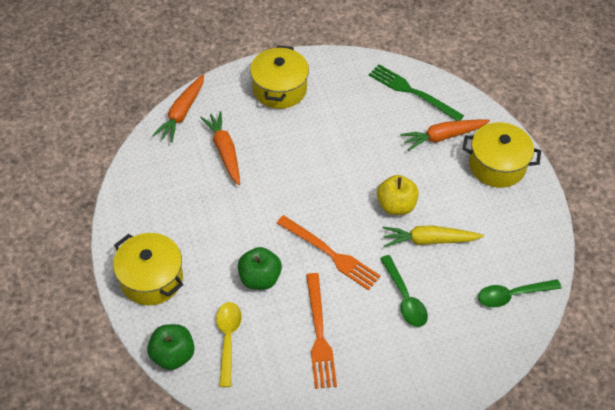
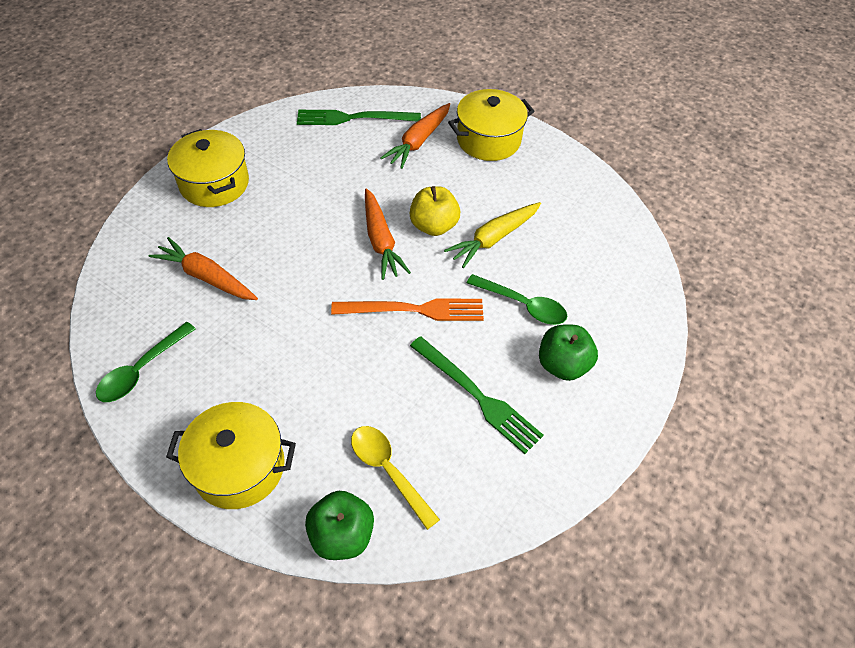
camera: 40 degrees left, 0 degrees up
orange carrot [152,74,204,143] -> orange carrot moved to [365,188,411,280]
green apple [238,247,282,290] -> green apple moved to [539,324,598,381]
orange fork [306,273,337,389] -> green fork [410,336,544,454]
green spoon [478,279,562,308] -> green spoon moved to [96,322,196,402]

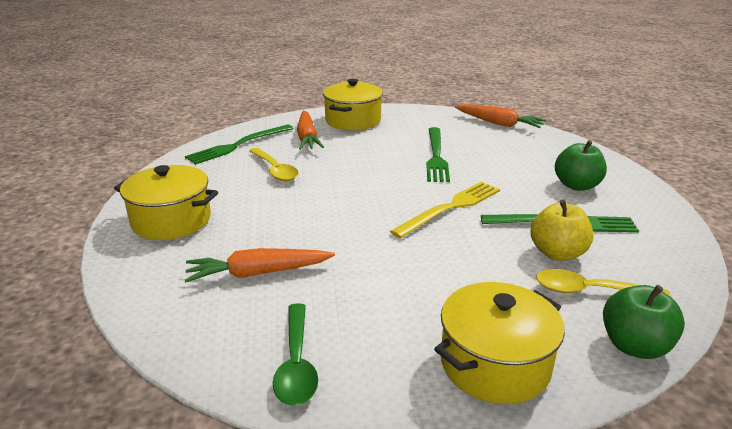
camera: 40 degrees left, 25 degrees down
orange fork [331,298,484,321] -> yellow fork [390,182,500,239]
orange carrot [365,188,411,280] -> orange carrot moved to [455,104,546,128]
yellow apple [410,186,460,236] -> yellow apple moved to [530,200,593,261]
yellow carrot [444,202,541,268] -> green fork [426,127,450,182]
green spoon [467,274,567,325] -> none
none -> yellow spoon [249,148,299,181]

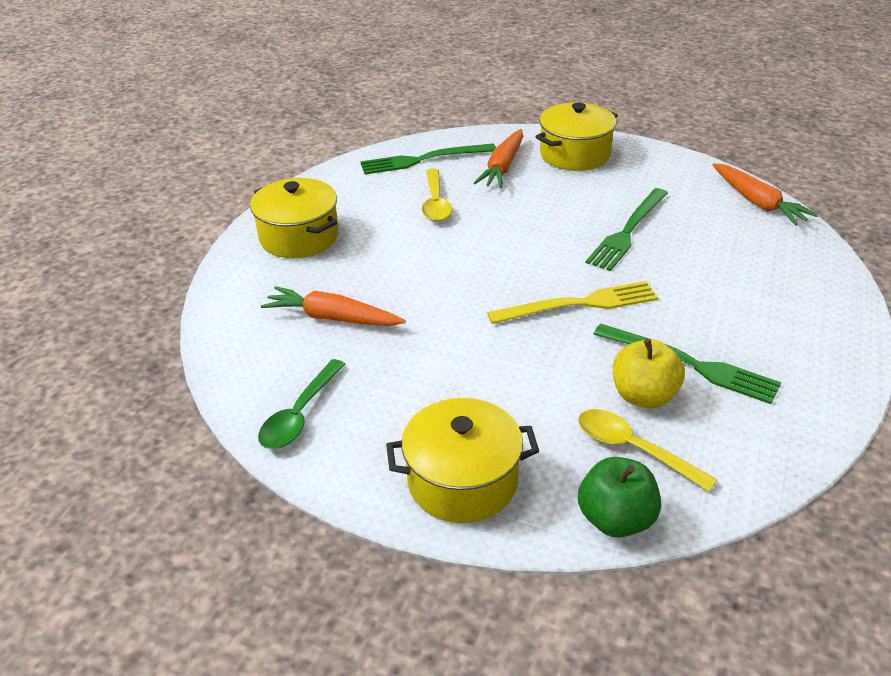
camera: 30 degrees right, 10 degrees up
green apple [555,140,607,191] -> none

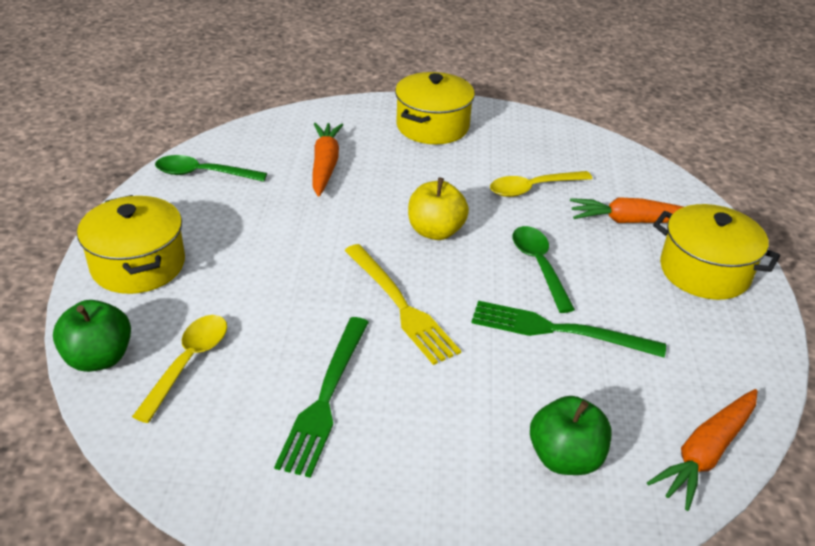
camera: 70 degrees right, 0 degrees up
green fork [360,143,496,174] -> none
yellow apple [613,339,685,408] -> yellow apple moved to [408,178,469,240]
none -> green spoon [512,226,575,313]
none -> green apple [530,396,611,475]

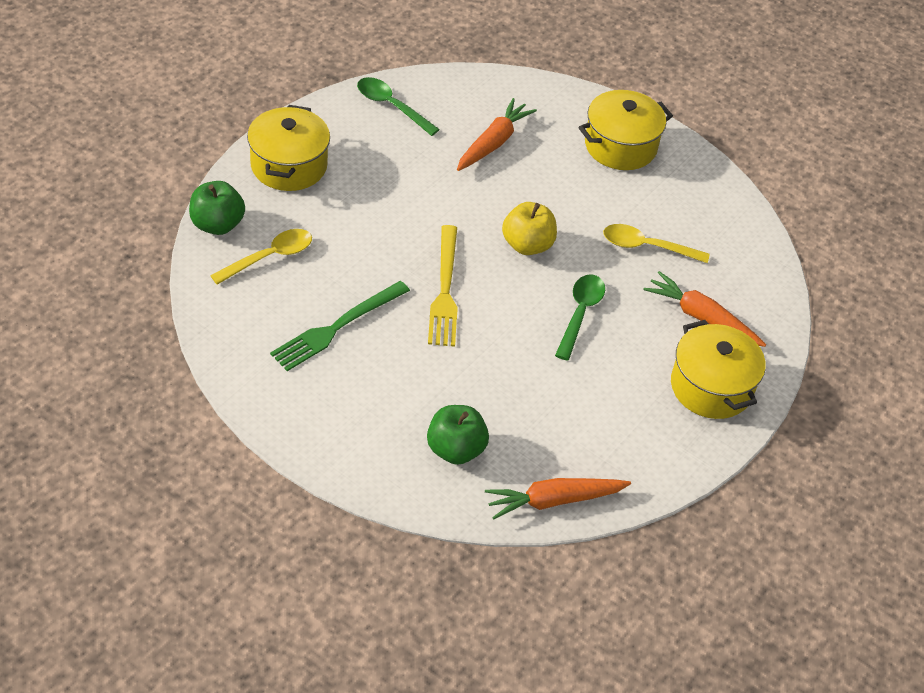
camera: 30 degrees right, 10 degrees up
green fork [471,301,666,358] -> none

